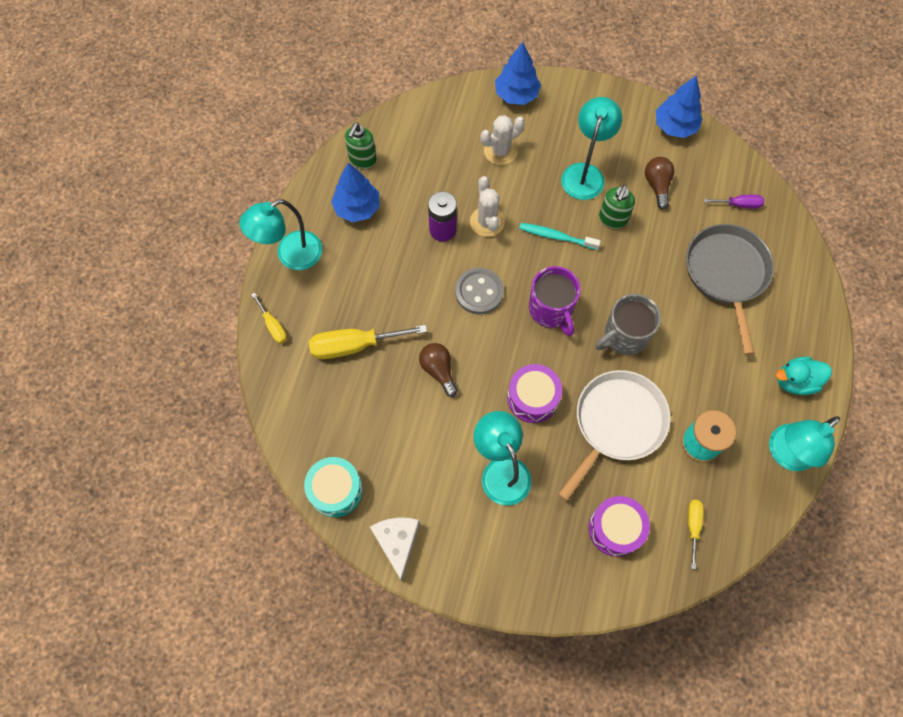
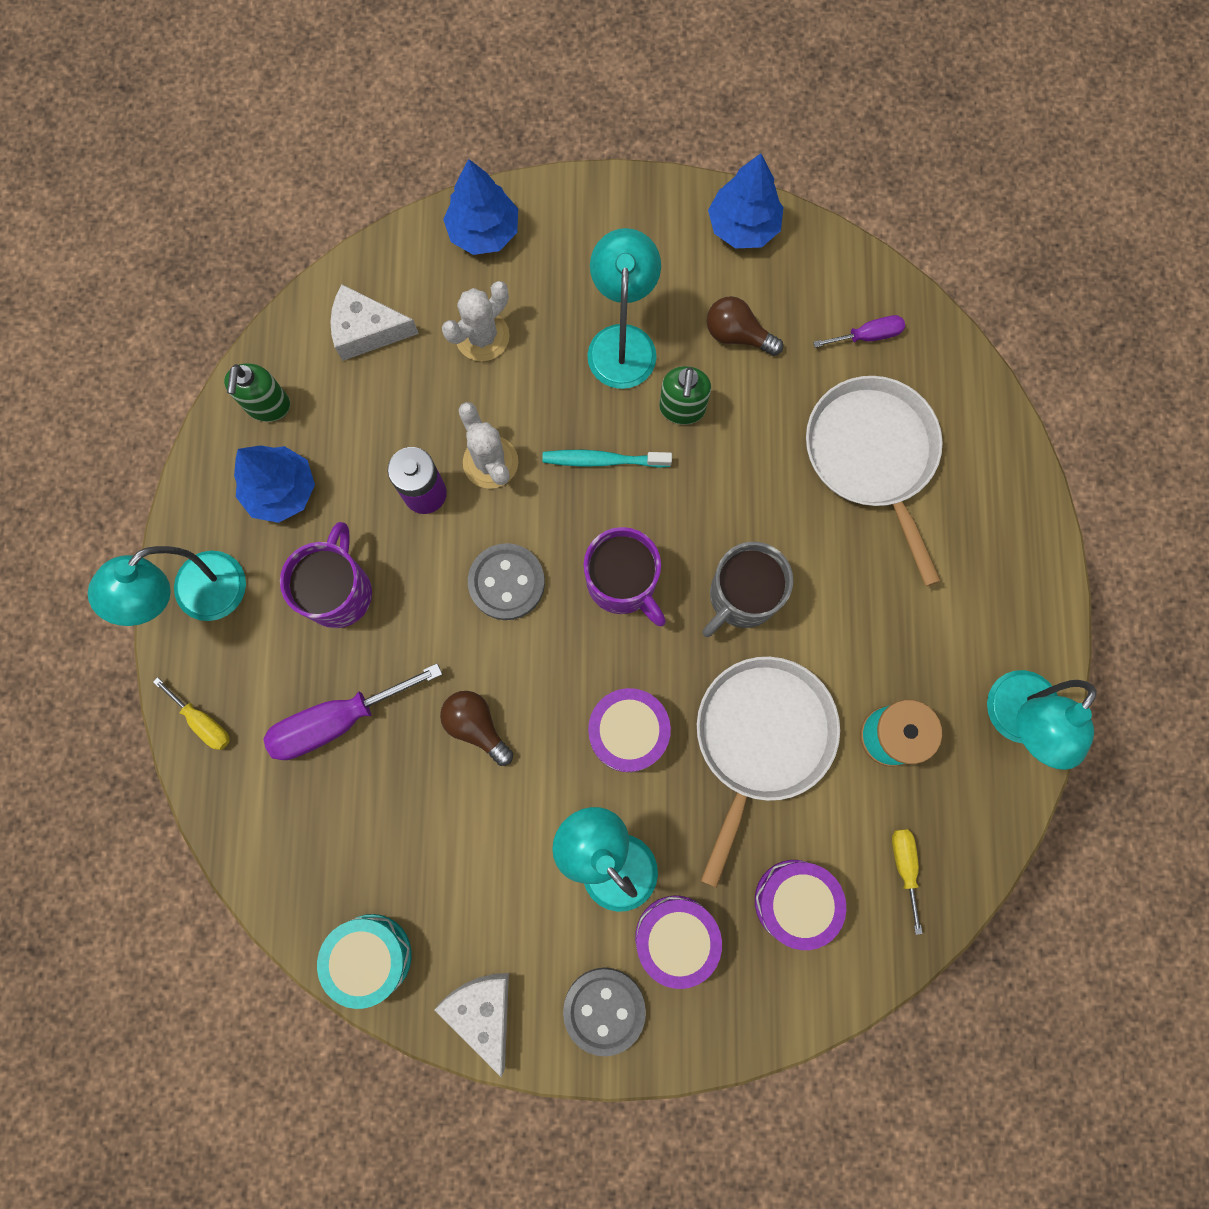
camera: 15 degrees left, 10 degrees up
yellow screwdriver [309,325,427,359] -> purple screwdriver [263,663,442,760]
brown light bulb [645,157,674,210] -> brown light bulb turned 45 degrees counterclockwise [707,296,783,356]
grey pan [686,224,774,355] -> white pan [806,376,943,586]
turquoise duck [776,357,832,395] -> none
none -> purple mug [280,522,372,628]
none -> white cheese [330,284,419,361]
none -> grey button [563,968,646,1056]
none -> purple drum [635,896,722,989]

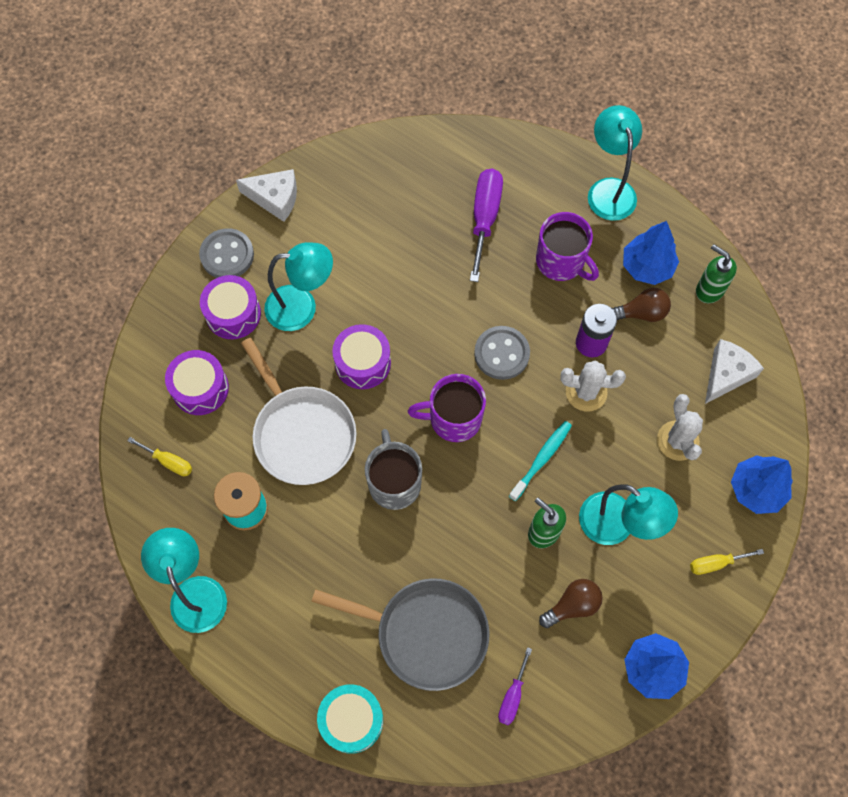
camera: 125 degrees right, 10 degrees down
yellow screwdriver [153,677,230,750] -> yellow screwdriver moved to [690,549,764,575]
turquoise drum [317,914,412,1009] -> turquoise drum moved to [317,684,383,754]
brown light bulb [440,691,513,766] -> brown light bulb moved to [612,288,671,322]
white pan [806,376,943,586] -> grey pan [311,578,489,691]

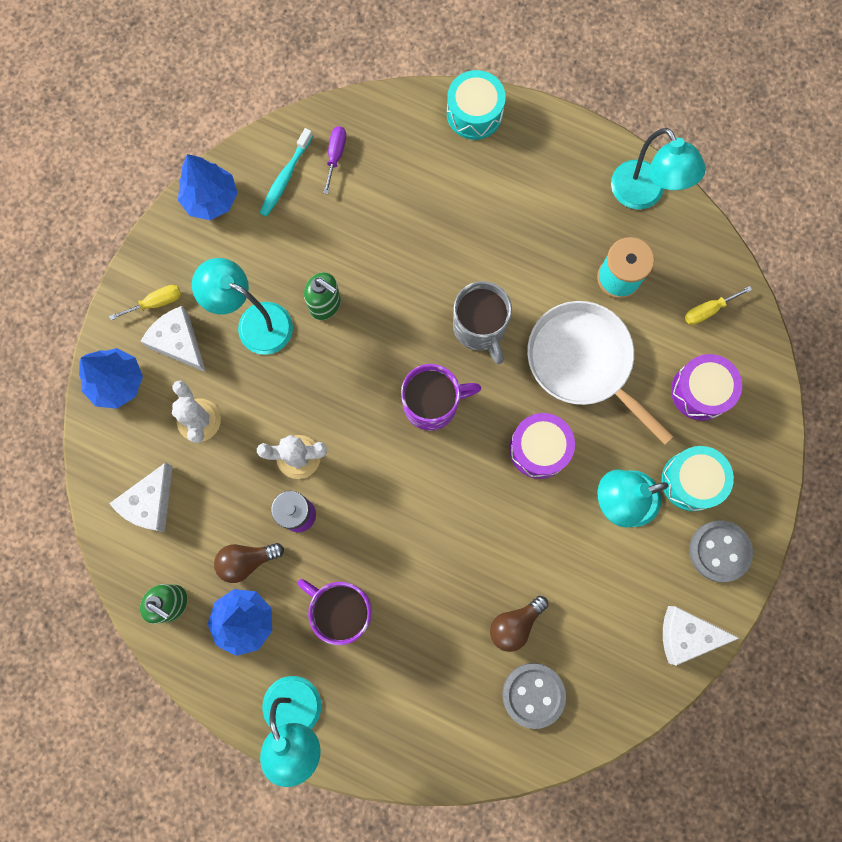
camera: 170 degrees right, 10 degrees up
yellow screwdriver [127,437,192,476] -> yellow screwdriver turned 45 degrees counterclockwise [685,286,752,325]
purple drum [200,275,261,339] -> turquoise drum [662,446,734,511]
grey pan [311,578,489,691] -> none
purple screwdriver [470,169,503,282] -> none
grey button [474,326,530,380] -> grey button moved to [502,663,566,729]
turquoise toothbrush [509,421,572,501] -> turquoise toothbrush moved to [260,128,313,217]
brown light bulb [539,579,603,628] -> brown light bulb moved to [490,596,548,652]
none -> white cheese [140,306,206,372]

